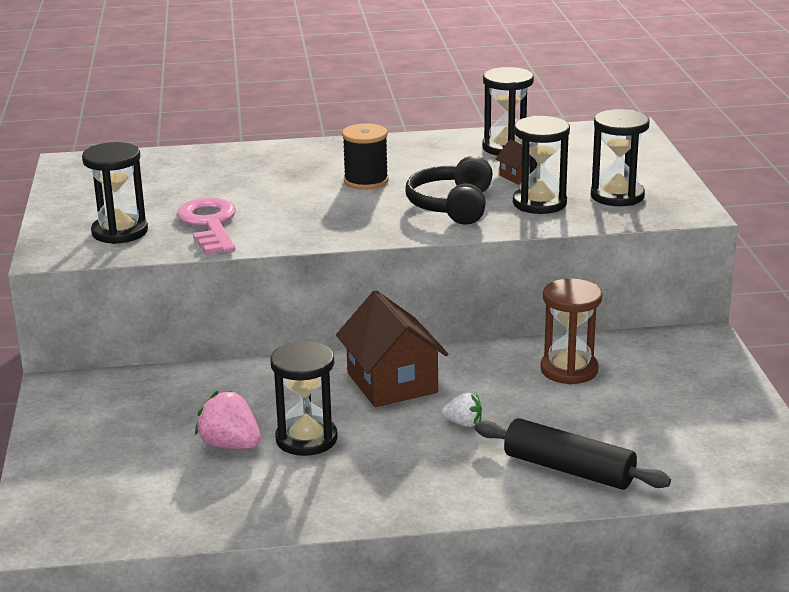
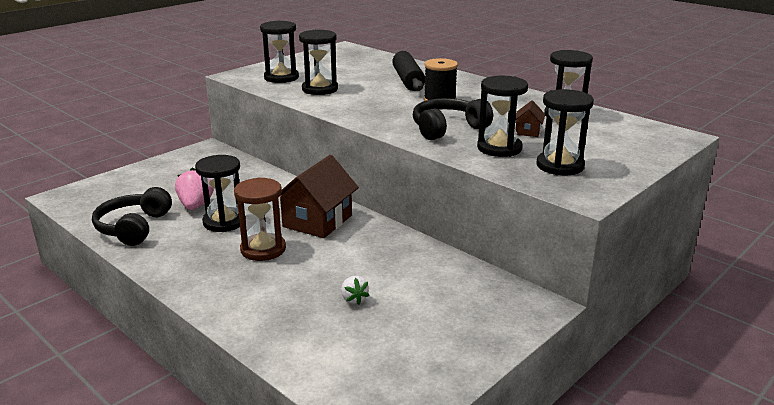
camera: 50 degrees right, 0 degrees up
pink key [177,198,236,254] -> black hourglass [299,30,338,95]
white strawberry [442,393,482,427] -> white strawberry moved to [341,276,370,305]
black rolling pin [475,418,671,490] -> black rolling pin moved to [392,51,425,91]
brown hourglass [540,279,602,385] -> brown hourglass moved to [234,177,286,261]
none -> black headphones [92,187,172,246]

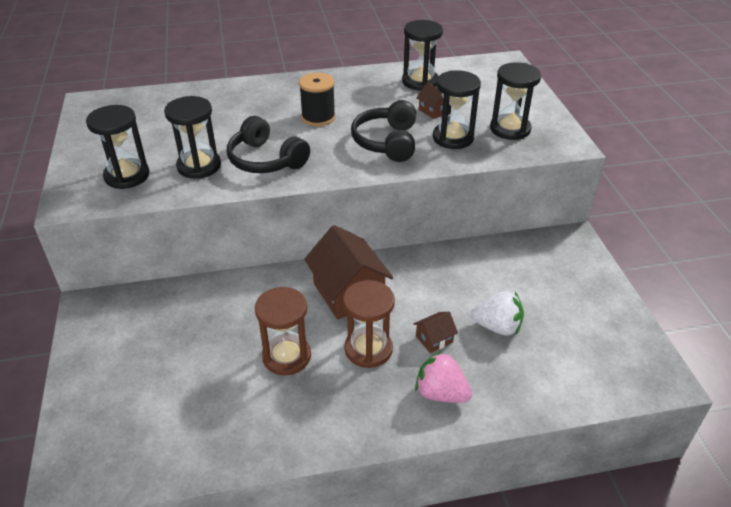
camera: 55 degrees left, 15 degrees up
black headphones [92,187,172,246] -> black headphones moved to [227,116,310,173]
pink strawberry [175,168,214,210] -> pink strawberry moved to [415,351,472,403]
black hourglass [195,155,246,232] -> brown hourglass [255,287,311,375]
white strawberry [341,276,370,305] -> white strawberry [471,291,524,336], size x1.66
black rolling pin [392,51,425,91] -> none
none -> brown house [413,312,458,353]

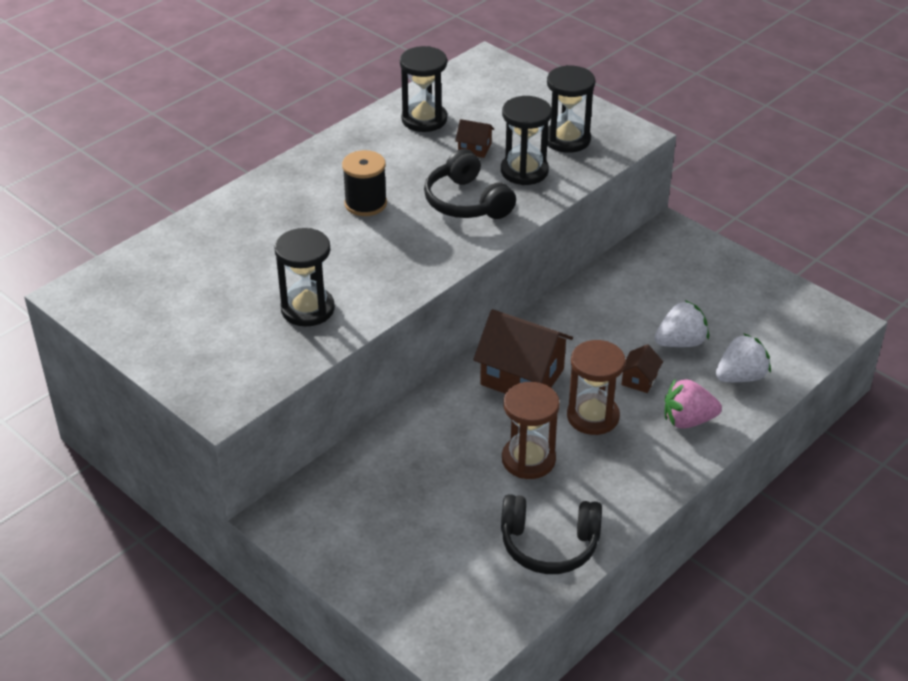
camera: 35 degrees left, 0 degrees up
black hourglass [86,105,150,189] -> none
black headphones [227,116,310,173] -> black headphones moved to [501,494,602,574]
none -> white strawberry [716,333,771,382]

